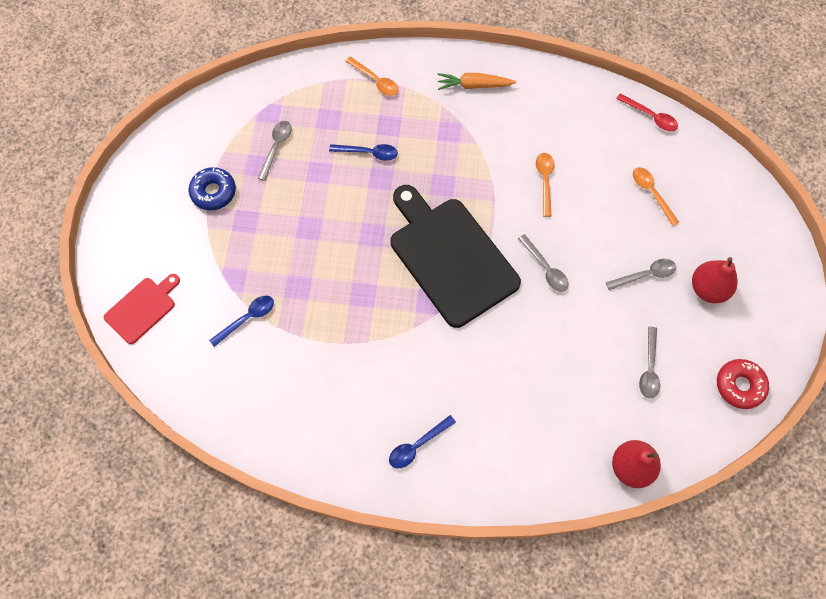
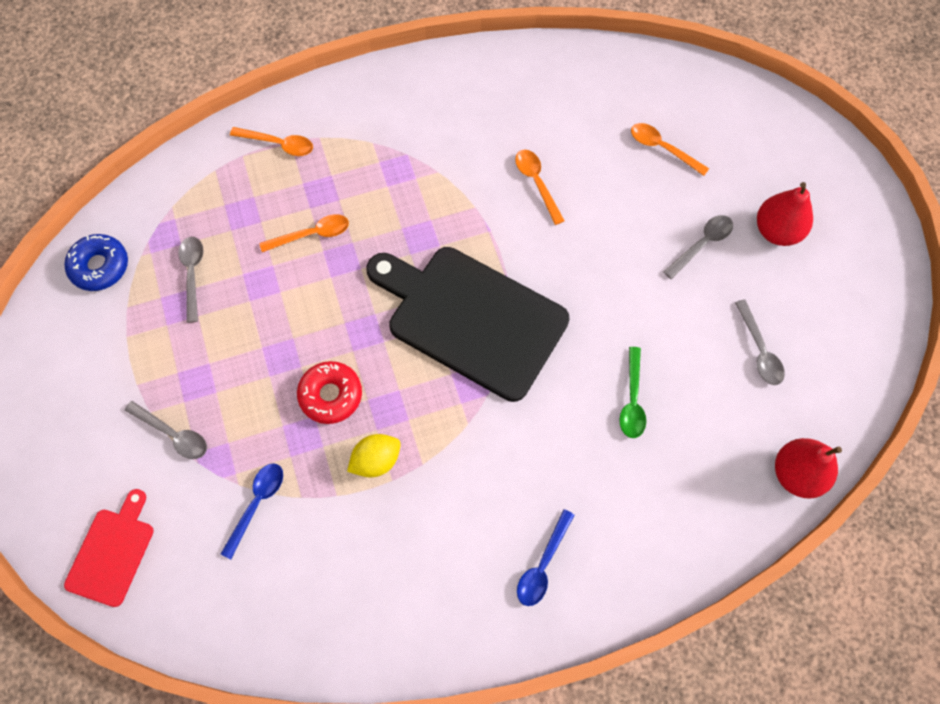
camera: 25 degrees left, 0 degrees up
blue donut [189,167,236,210] -> blue donut moved to [65,234,128,291]
blue spoon [329,144,398,161] -> orange spoon [259,214,349,252]
orange carrot [437,73,516,90] -> none
grey spoon [518,234,569,292] -> grey spoon moved to [125,401,207,459]
red spoon [616,93,678,131] -> none
red donut [717,359,769,409] -> red donut moved to [297,361,362,424]
none -> yellow lemon [347,434,401,478]
none -> green spoon [619,347,646,438]

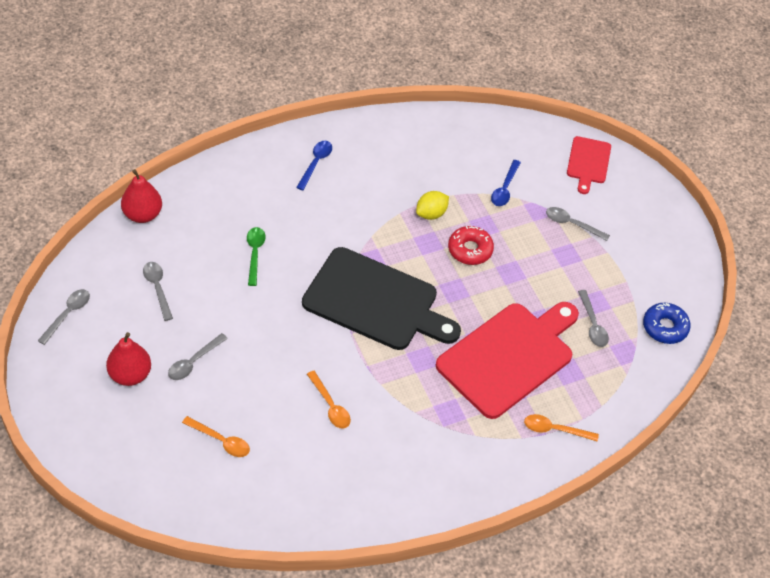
camera: 170 degrees right, 15 degrees down
orange spoon [259,214,349,252] -> red cutting board [436,302,579,419]
none -> grey spoon [38,289,90,345]

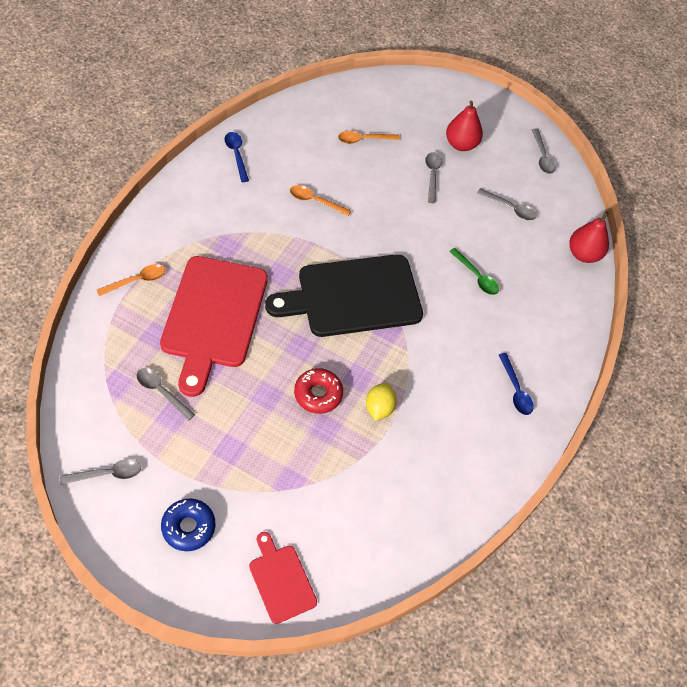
camera: 140 degrees right, 5 degrees up
blue spoon [491,160,521,206] -> blue spoon moved to [225,132,249,182]
grey spoon [546,207,610,241] -> grey spoon moved to [60,459,141,485]
blue donut [643,303,691,344] -> blue donut moved to [161,498,215,551]

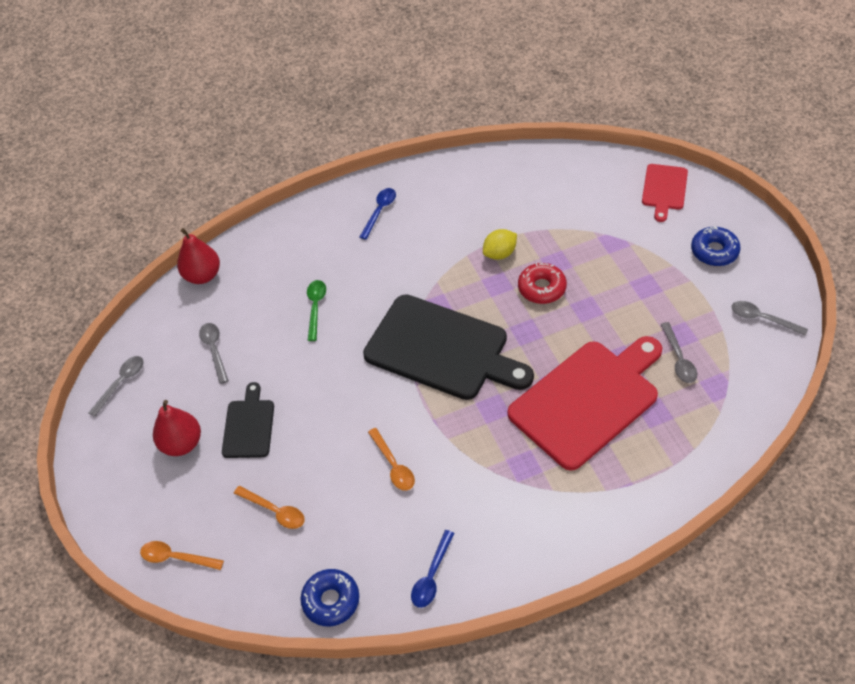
camera: 130 degrees left, 5 degrees down
orange spoon [97,264,165,296] -> orange spoon moved to [140,541,224,570]
grey spoon [425,152,442,203] -> black cutting board [222,382,274,458]
none -> blue donut [300,569,359,626]

